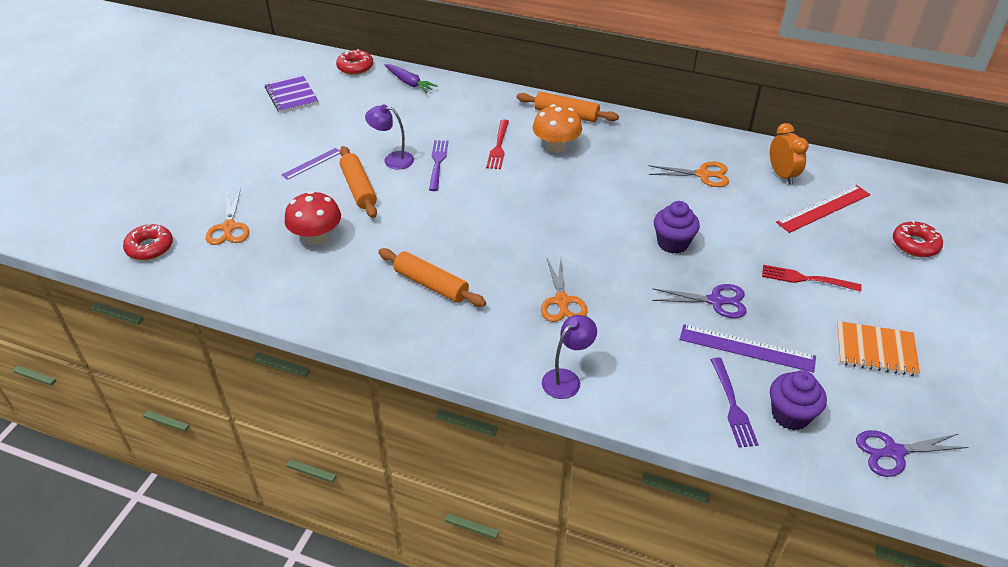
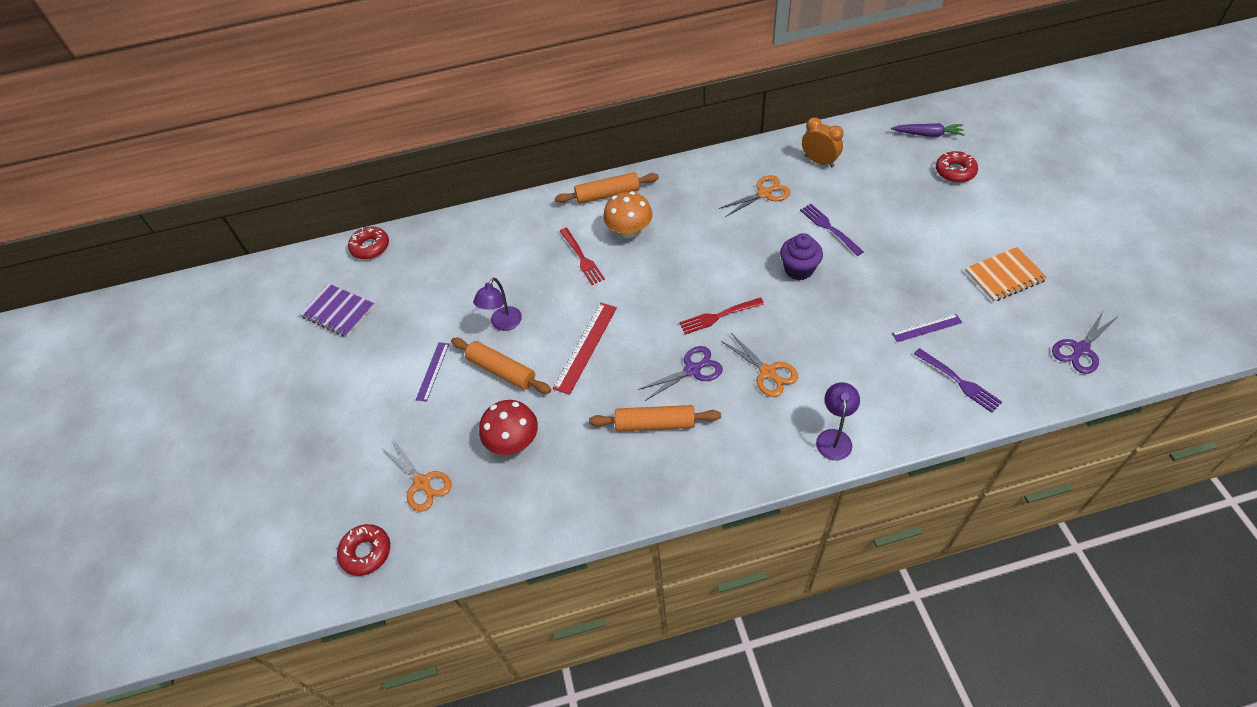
camera: 30 degrees left, 10 degrees up
purple lamp [365,104,414,170] -> purple lamp turned 45 degrees counterclockwise [473,277,522,331]
purple carrot [385,64,437,93] -> purple carrot moved to [891,123,965,137]
purple fork [429,140,448,191] -> purple fork moved to [800,204,864,256]
purple scissors [652,284,747,318] -> purple scissors moved to [638,346,723,401]
purple ruler [679,324,816,373] -> purple ruler [892,314,962,342], size x0.62
red fork [762,265,862,292] -> red fork moved to [679,298,764,335]
purple cupcake [770,370,827,430] -> none
red ruler [776,185,870,233] -> red ruler moved to [553,303,617,395]

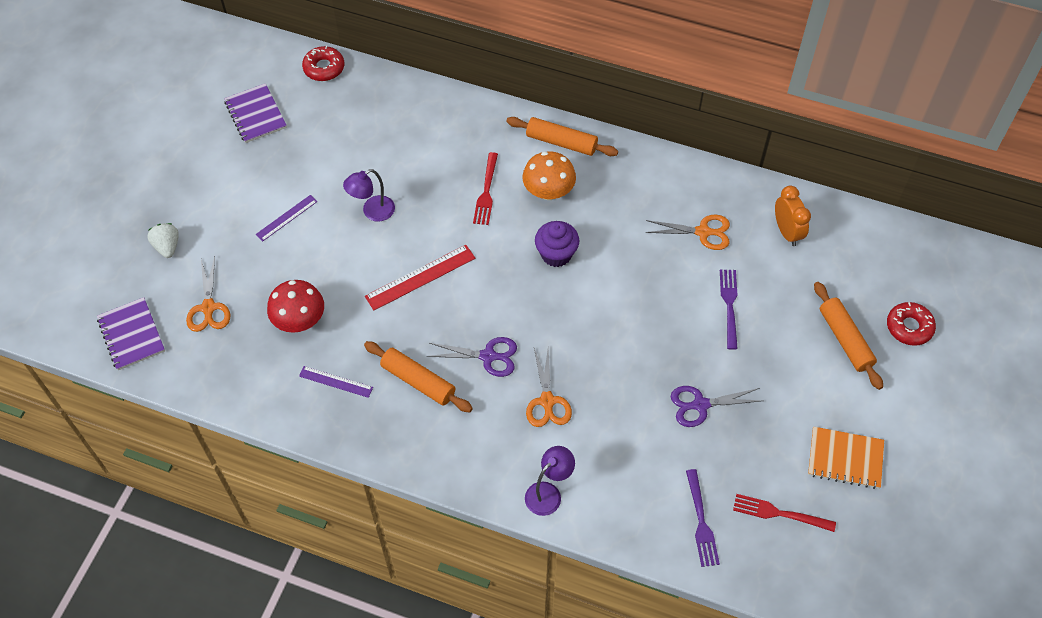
camera: 30 degrees right, 5 degrees up
red donut [337,524,390,576] -> purple notebook [97,297,165,370]
orange rolling pin [451,338,551,394] -> orange rolling pin moved to [814,282,883,390]
red fork [679,298,764,335] -> red fork moved to [733,494,836,532]
purple cupcake [780,233,823,280] -> purple cupcake moved to [535,221,579,267]
purple carrot [891,123,965,137] -> none
purple ruler [892,314,962,342] -> purple ruler moved to [299,366,373,398]
purple scissors [1052,310,1118,374] -> purple scissors moved to [671,386,762,427]
none -> white strawberry [147,223,179,258]

